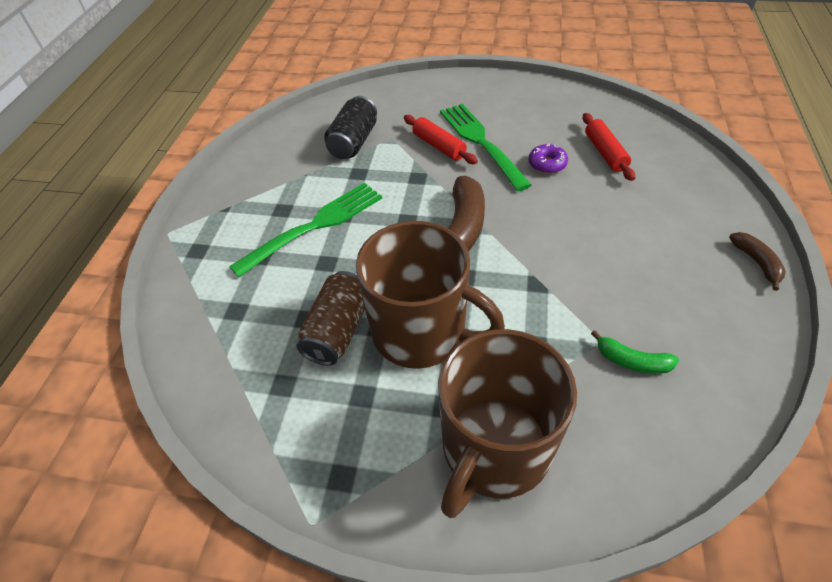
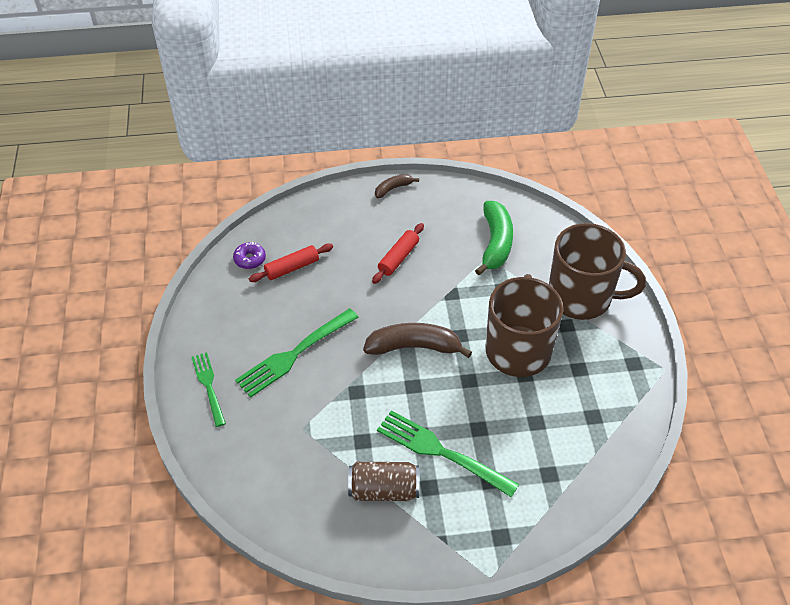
camera: 110 degrees left, 0 degrees up
brown can [297,271,365,366] -> brown can moved to [348,462,419,501]
black can [324,96,377,159] -> none
red rolling pin [404,115,478,164] -> red rolling pin moved to [372,223,424,284]
purple donut [529,144,568,174] -> purple donut moved to [233,242,266,269]
green banana [591,330,679,374] -> green banana [475,201,513,275], size x1.87
none -> green fork [192,352,226,427]

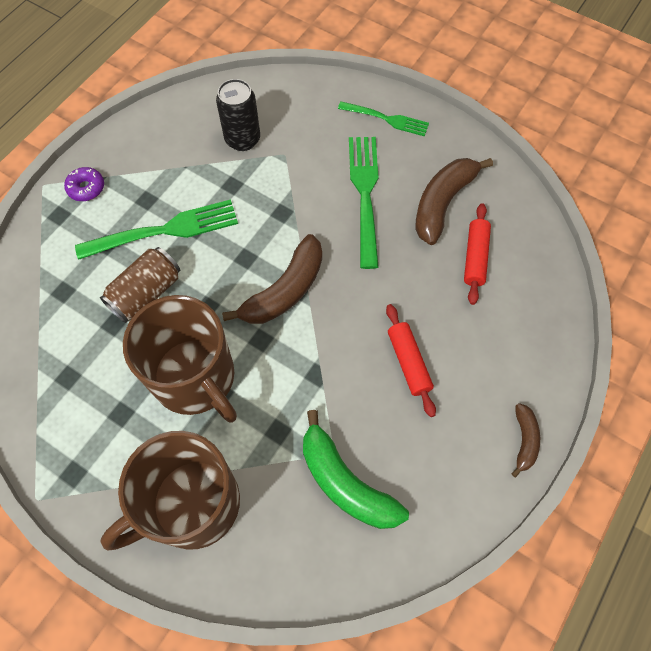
camera: 130 degrees right, 15 degrees up
purple donut [233,242,266,269] -> purple donut moved to [64,167,104,201]
brown can [348,462,419,501] -> brown can moved to [100,247,180,323]
none -> black can [216,79,260,151]
none -> brown banana [415,158,493,245]

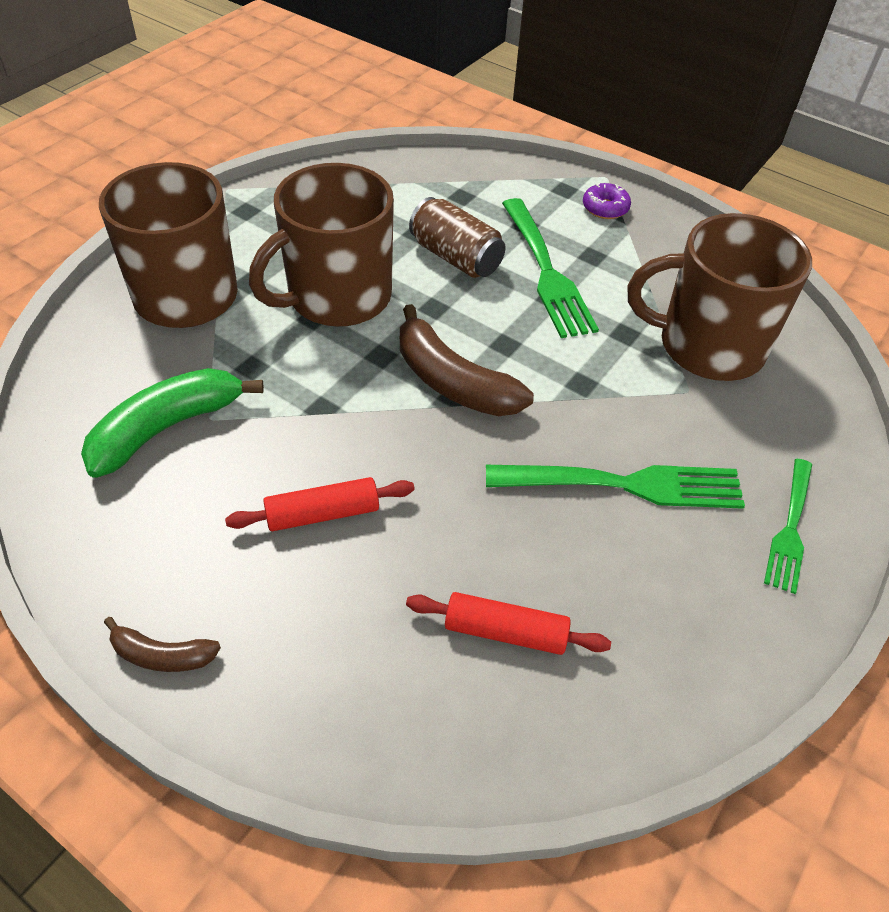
camera: 90 degrees right, 15 degrees down
black can [216,79,260,151] -> brown mug [628,213,812,381]
brown banana [415,158,493,245] -> none

